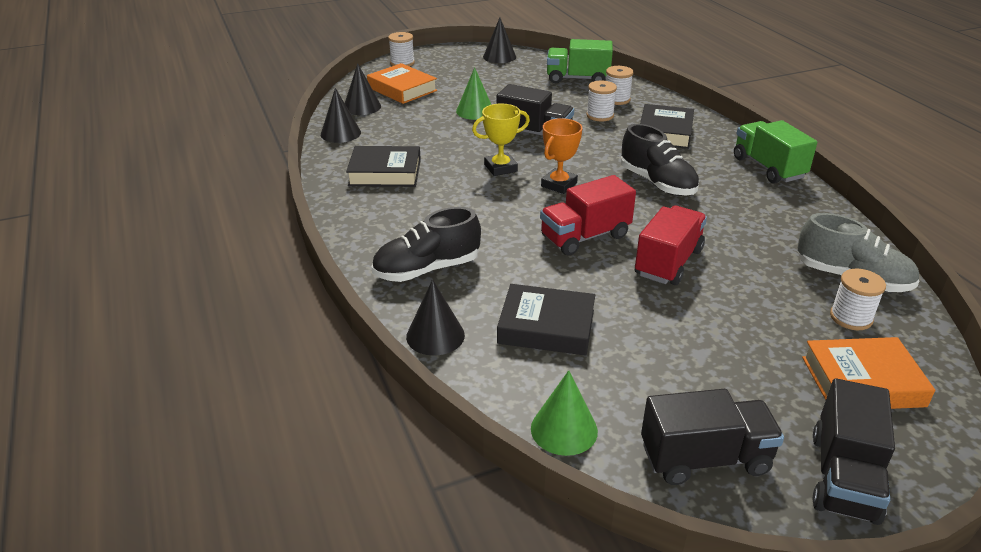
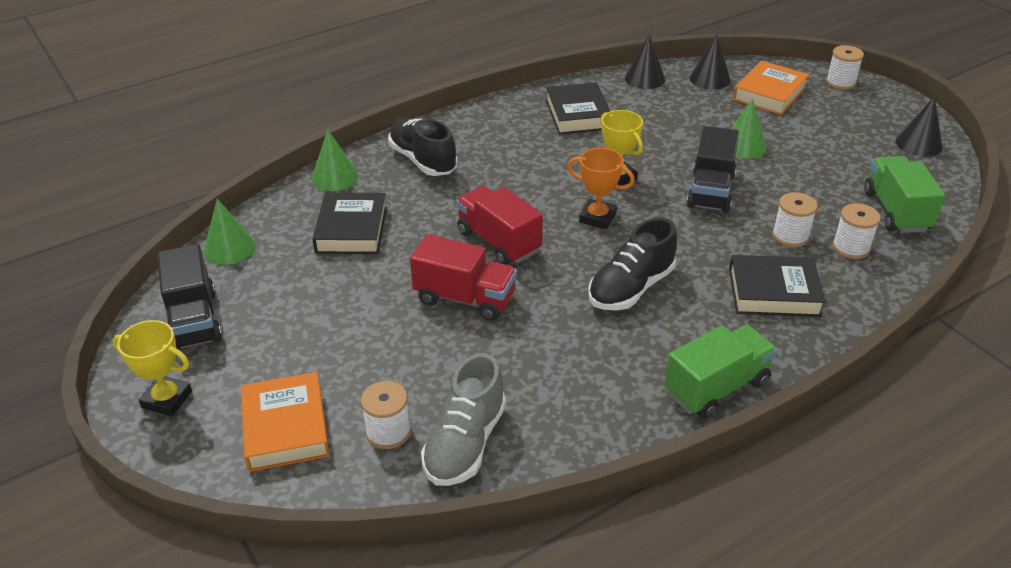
camera: 80 degrees right, 5 degrees up
black cone [406,279,465,356] -> green cone [312,129,358,191]
black truck [813,378,895,525] -> yellow trophy [112,320,192,417]

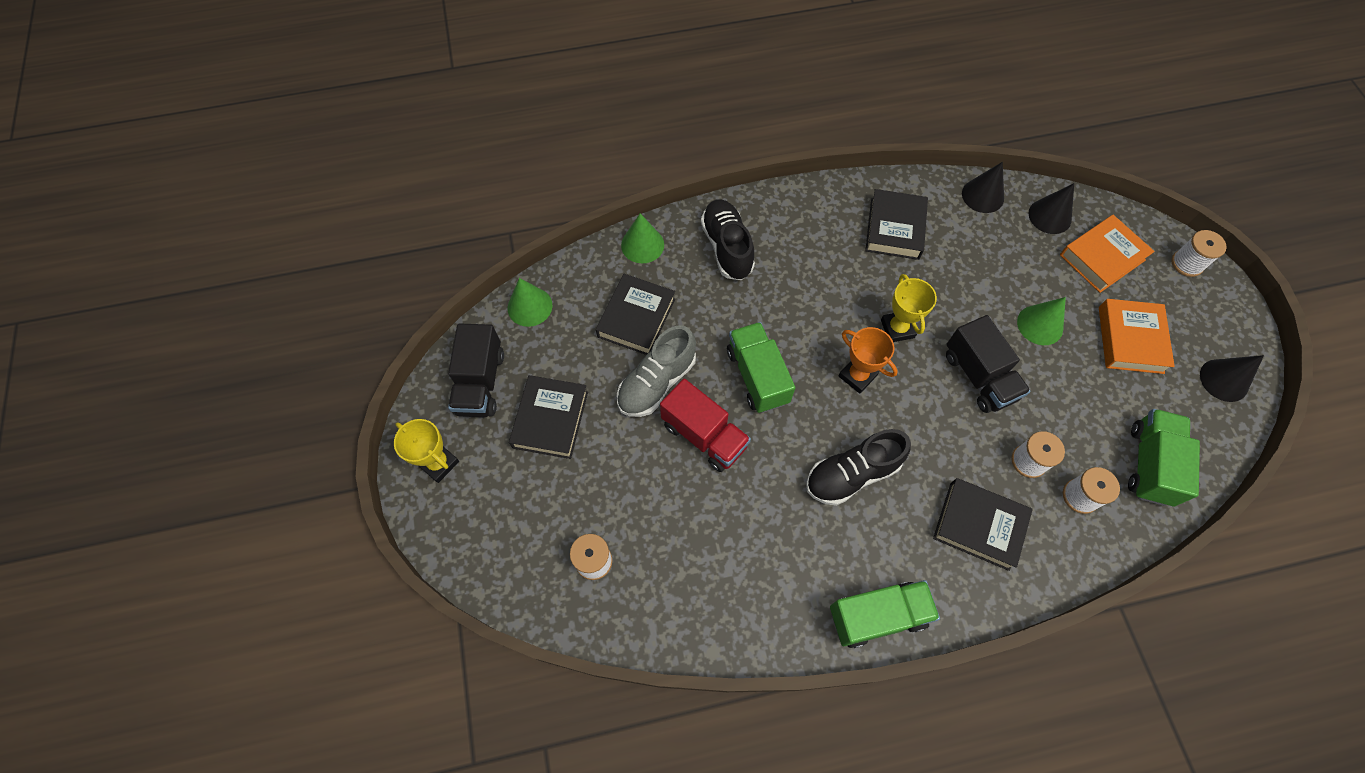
camera: 20 degrees right, 25 degrees up
orange book [241,372,330,472] -> orange book moved to [1099,299,1175,374]
grey shoe [421,353,506,486] -> grey shoe moved to [617,325,696,417]
red truck [456,186,543,265] -> green truck [727,322,795,413]
black truck [687,126,739,213] -> black truck turned 60 degrees counterclockwise [946,315,1031,413]
none -> black book [509,375,588,459]

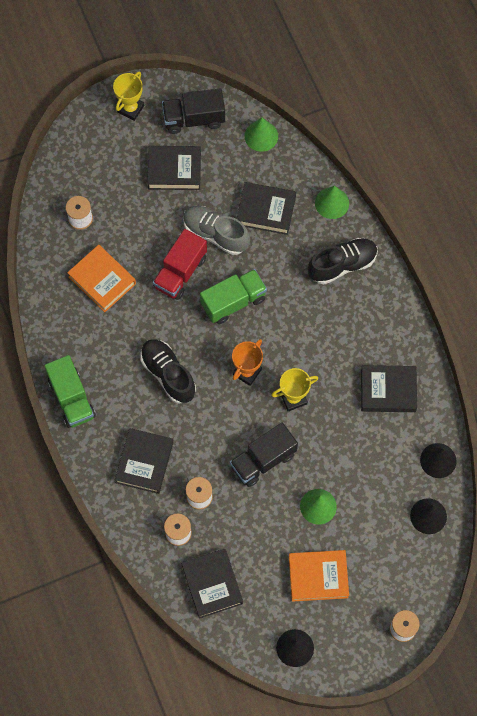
camera: 80 degrees right, 5 degrees up
orange book [1060,215,1155,293] -> orange book moved to [67,245,136,312]
green truck [1128,409,1200,506] -> black book [181,549,243,619]

